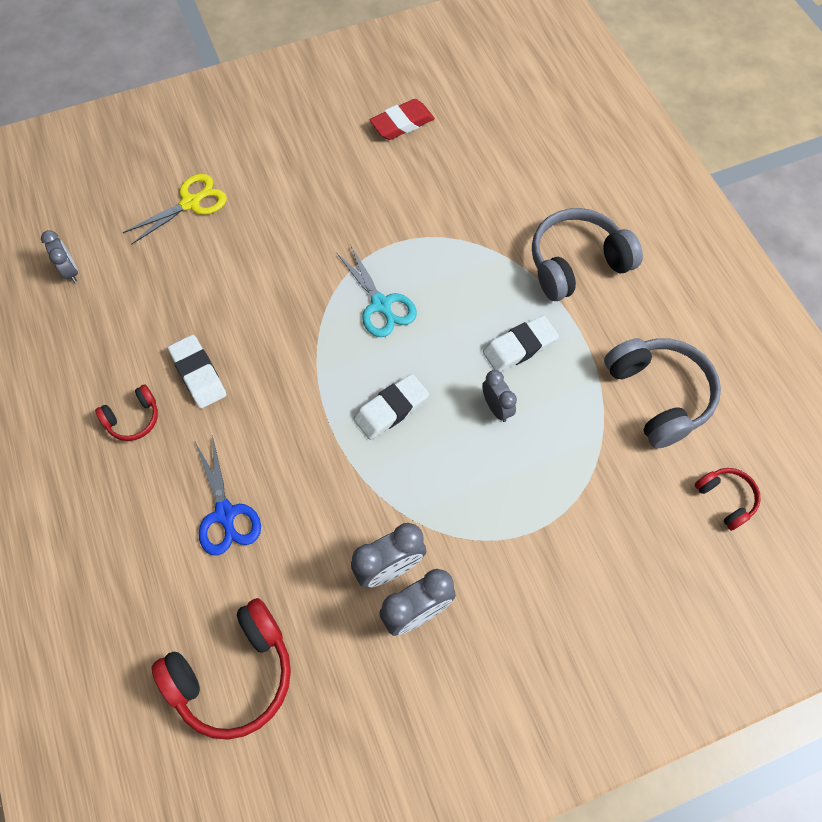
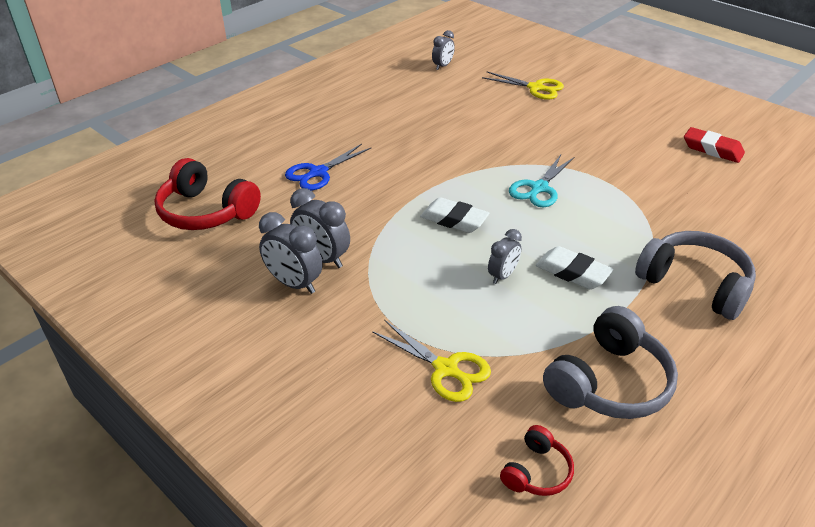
camera: 65 degrees right, 25 degrees down
red headphones [95,384,158,441] -> none
white eraser [168,335,227,409] -> none
none -> yellow scissors [372,320,491,402]

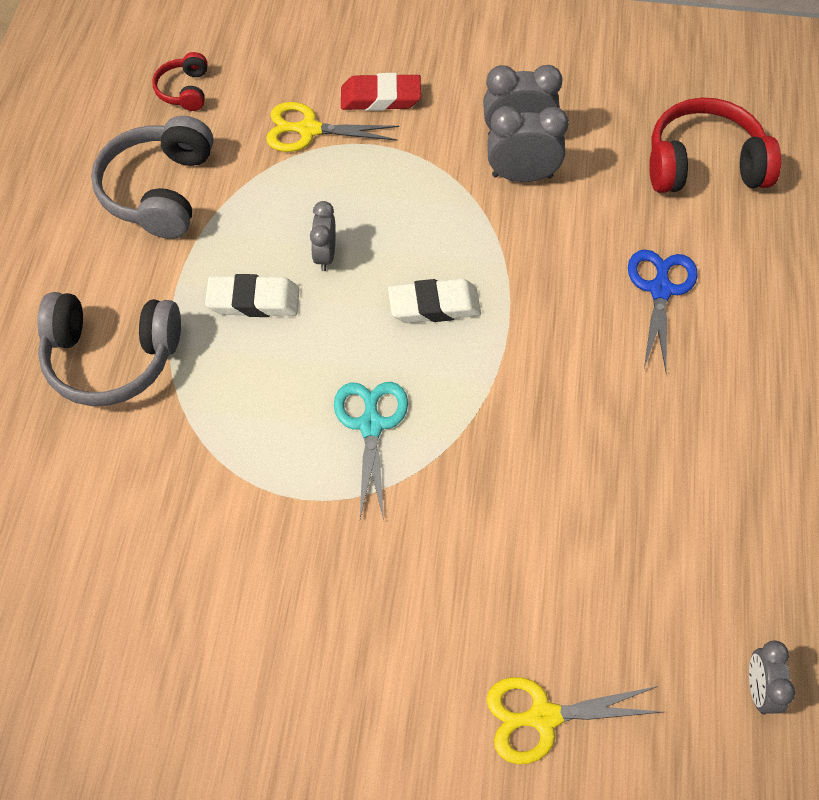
camera: 145 degrees right, 20 degrees up
red eraser [684,127,745,163] -> red eraser moved to [341,73,421,111]

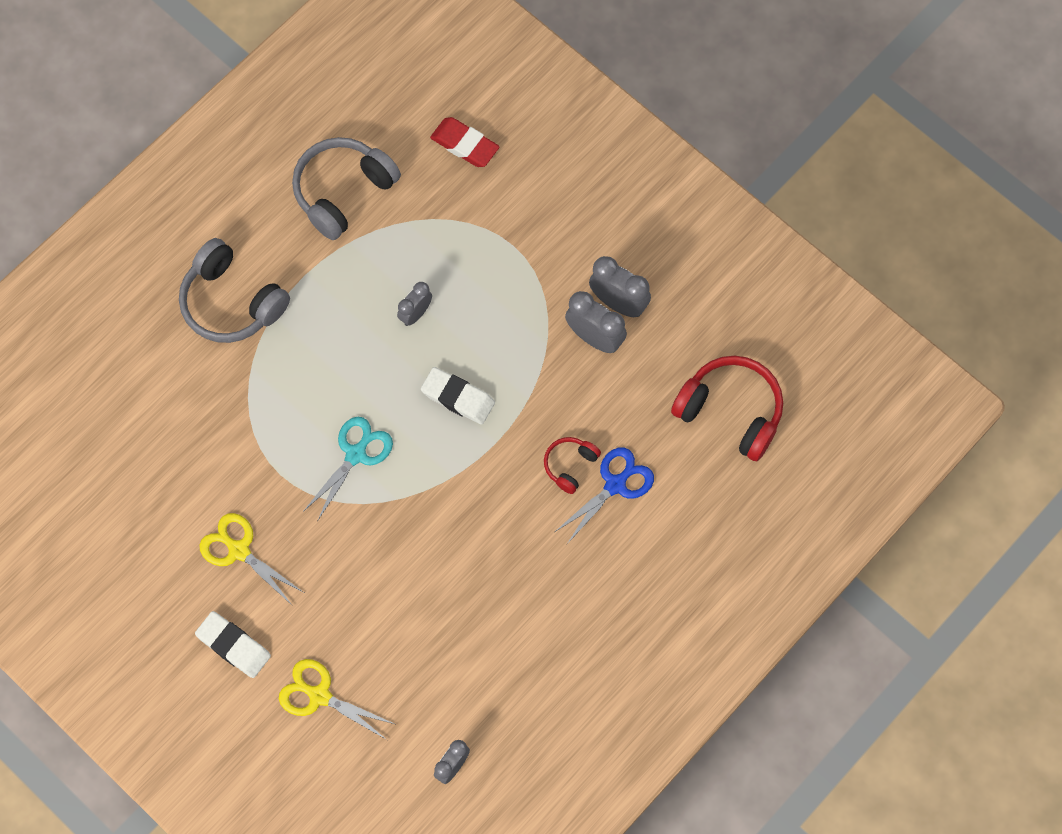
camera: 35 degrees right, 10 degrees up
red headphones [152,52,208,111] -> red headphones moved to [544,437,601,494]
white eraser [205,274,299,317] -> white eraser moved to [195,611,271,678]
yellow scissors [266,102,399,152] -> yellow scissors moved to [199,513,304,606]
red eraser [341,73,421,111] -> red eraser moved to [430,117,499,167]

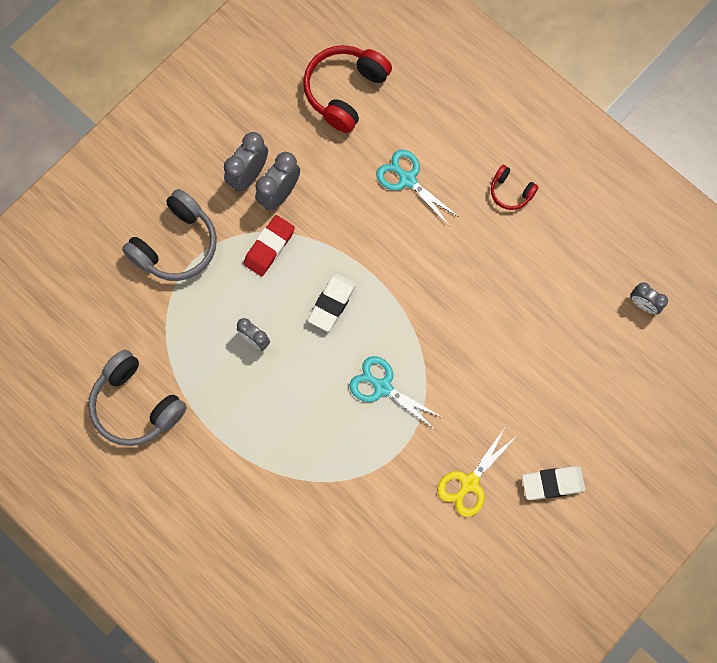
camera: 90 degrees left, 5 degrees up
grey headphones [179,238,290,343] -> grey headphones moved to [122,189,217,281]
white eraser [195,611,271,678] -> white eraser turned 45 degrees clockwise [522,466,585,500]
yellow scissors [279,659,394,740] -> none
red eraser [430,117,499,167] -> red eraser moved to [243,215,295,276]
red headphones [544,437,601,494] -> red headphones moved to [491,165,539,210]
blue scissors [555,447,654,544] -> turquoise scissors [376,150,459,226]

